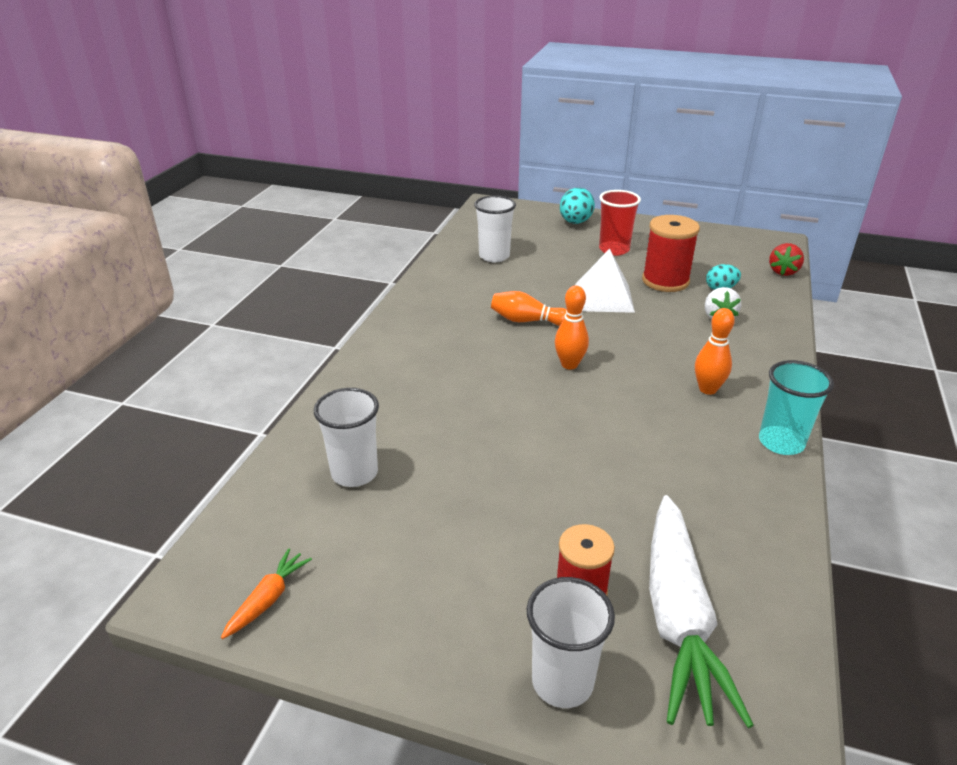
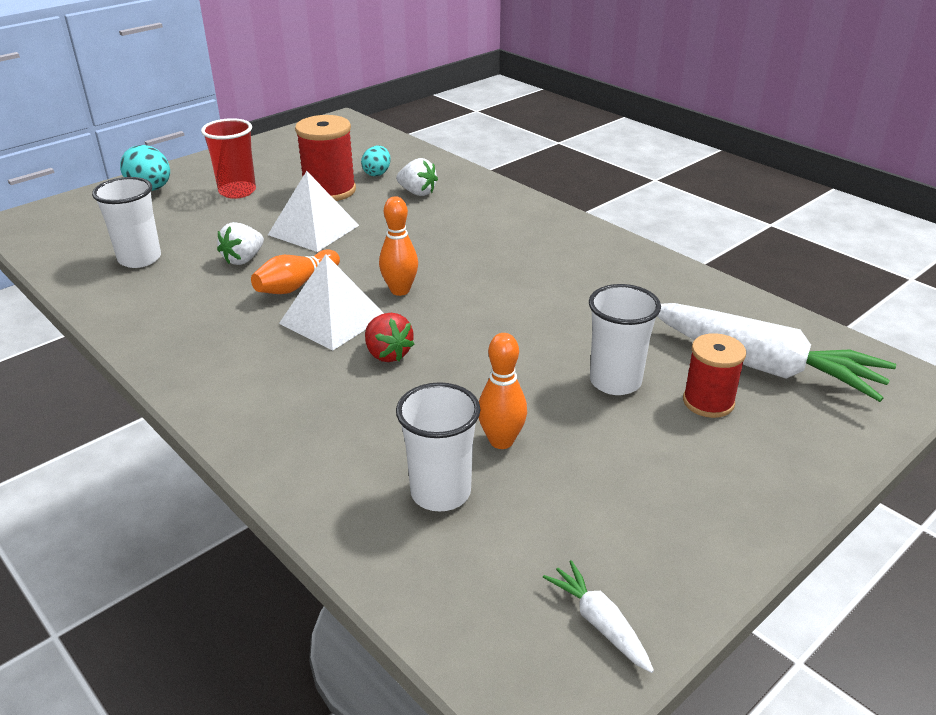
camera: 60 degrees left, 0 degrees up
orange carrot [221,548,312,639] -> white carrot [543,560,654,673]
white cup [526,577,615,708] -> white cup moved to [589,284,661,395]
orange bowling pin [695,308,735,395] -> orange bowling pin moved to [479,333,527,449]
turquoise cup [759,360,834,455] -> none
red strawberry [769,243,804,276] -> red strawberry moved to [365,313,414,362]
none -> white strawberry [217,222,264,265]
none -> white pyramid [279,254,384,351]

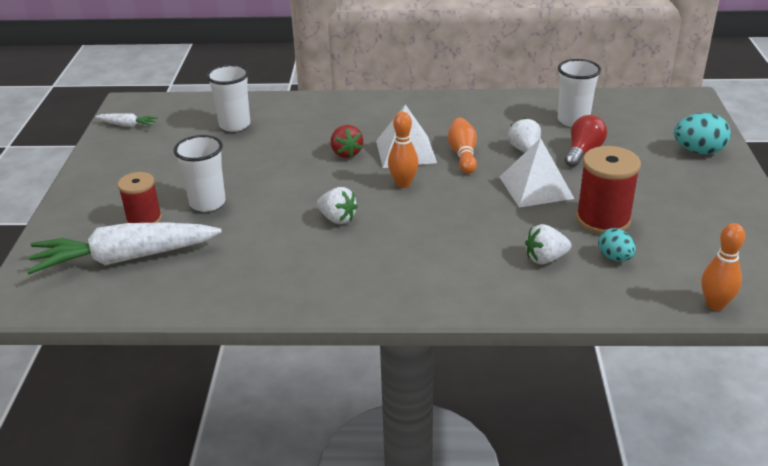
camera: 135 degrees right, 0 degrees up
red cup [201,118,256,199] -> none
red strawberry [365,313,414,362] -> red strawberry turned 120 degrees counterclockwise [331,125,363,158]
orange bowling pin [479,333,527,449] -> orange bowling pin moved to [701,223,745,311]
none -> white strawberry [317,187,358,224]
none -> red light bulb [565,115,607,167]

